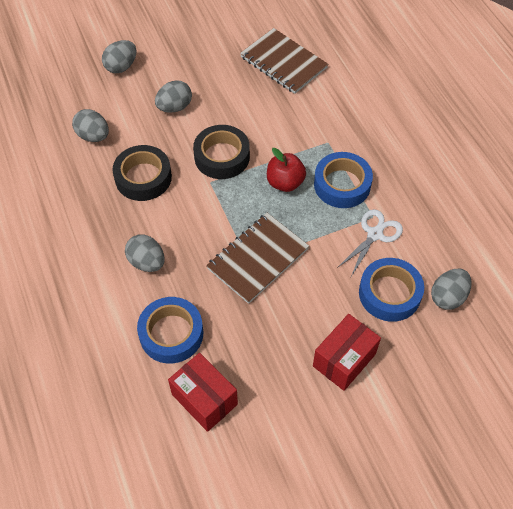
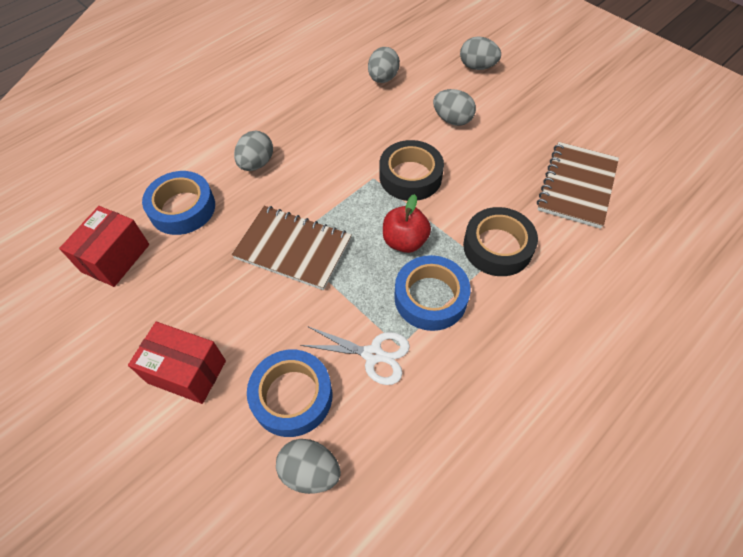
camera: 70 degrees right, 0 degrees up
black tape [113,145,172,201] -> black tape moved to [463,207,538,276]

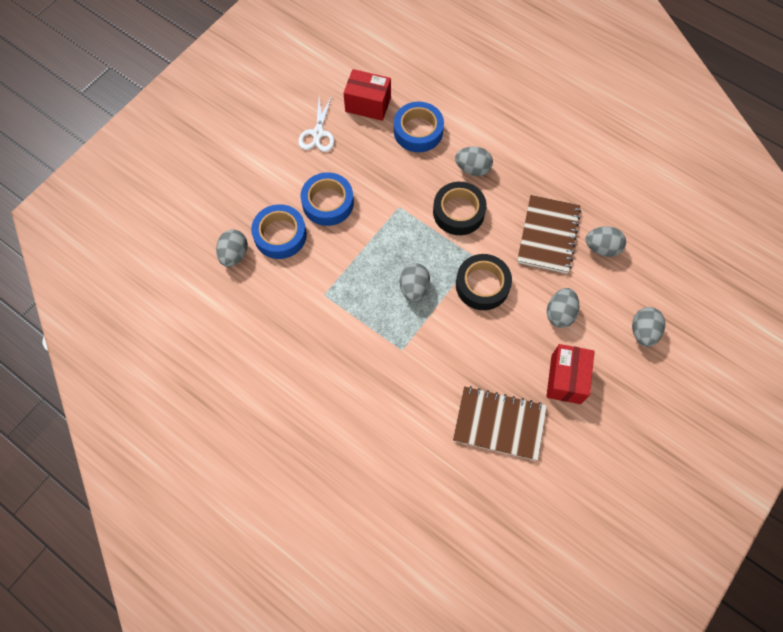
camera: 80 degrees right, 10 degrees up
red box [128,322,226,404] -> red box moved to [546,344,595,404]
brown notebook [232,206,352,290] -> brown notebook moved to [517,195,581,273]
white scissors [300,326,410,385] -> white scissors moved to [298,96,334,152]
red apple [383,194,431,253] -> grey egg [400,263,430,302]
blue tape [394,255,471,331] -> blue tape moved to [301,172,354,226]
black tape [463,207,538,276] -> black tape moved to [433,182,487,235]

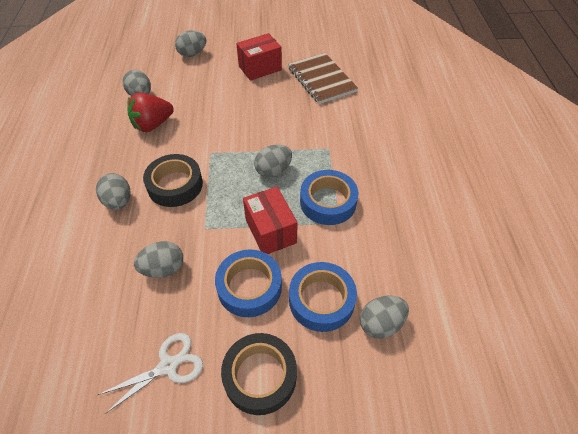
camera: 130 degrees left, 15 degrees down
red box [343,69,391,121] -> red box moved to [243,187,298,254]
blue tape [394,102,444,152] -> blue tape moved to [300,170,359,225]
black tape [456,254,512,310] -> black tape moved to [221,333,297,415]
brown notebook [517,195,581,273] -> red strawberry [127,92,174,132]
grey egg [547,288,579,328] -> grey egg moved to [134,241,183,278]

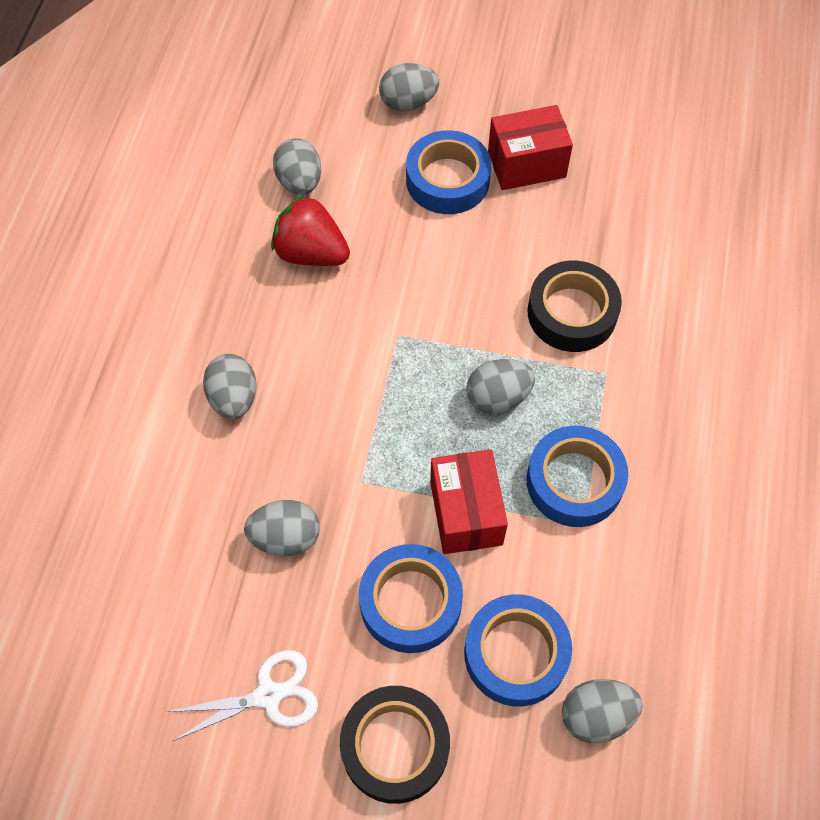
camera: 15 degrees right, 10 degrees up
red strawberry [127,92,174,132] -> red strawberry turned 45 degrees clockwise [271,195,350,266]
black tape [143,154,203,207] -> black tape moved to [528,260,622,352]
brown notebook [288,53,358,104] -> none
none -> blue tape [406,130,491,214]

